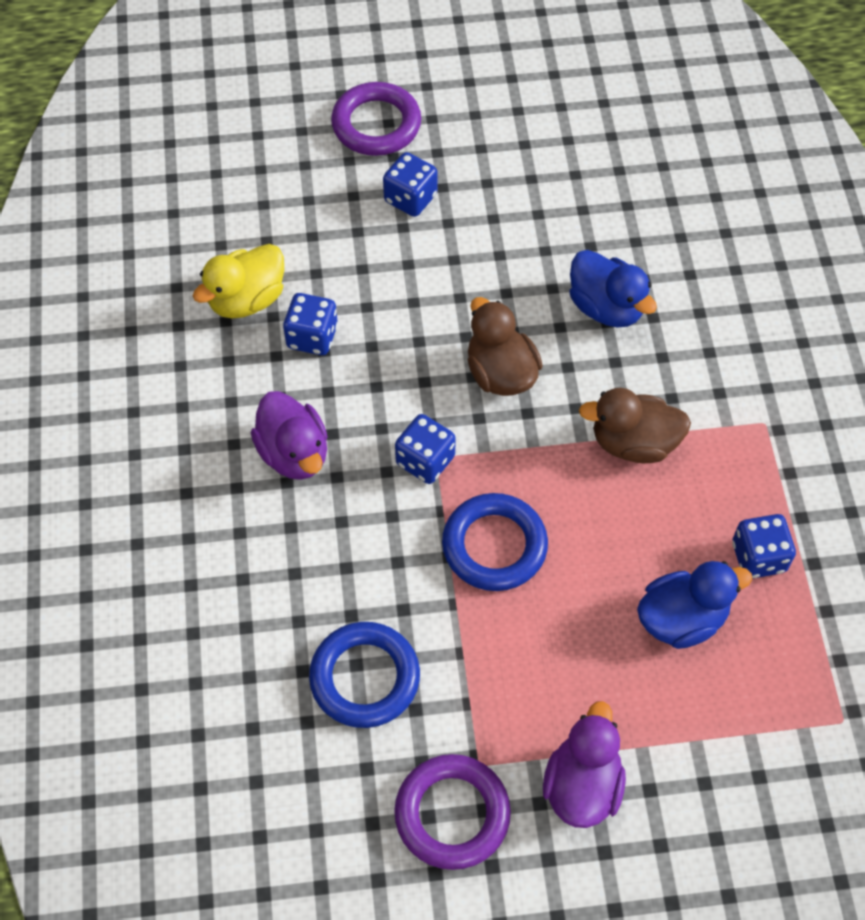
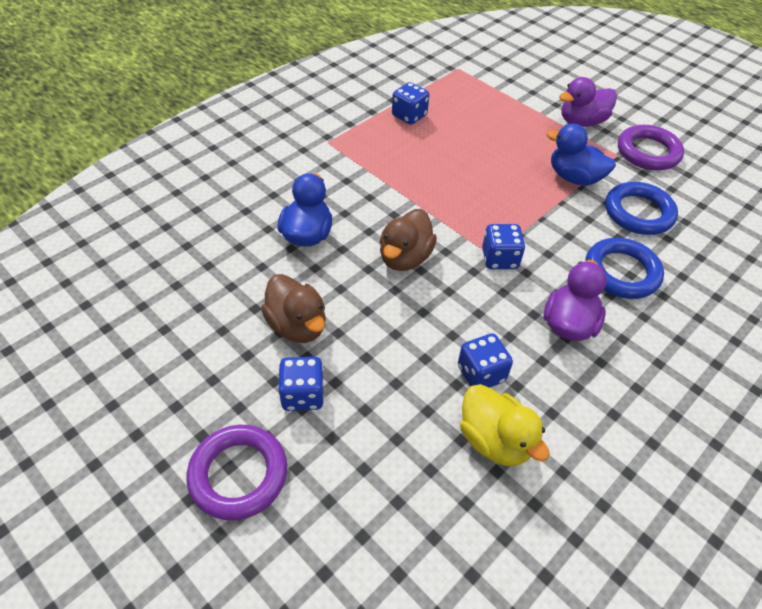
camera: 130 degrees left, 10 degrees down
yellow duck [193,244,284,318] -> yellow duck turned 45 degrees clockwise [460,384,550,466]
blue ring [442,493,548,591] -> blue ring moved to [586,238,664,299]
brown duck [579,388,691,463] -> brown duck moved to [261,274,326,343]
blue duck [637,561,752,649] -> blue duck moved to [546,124,616,186]

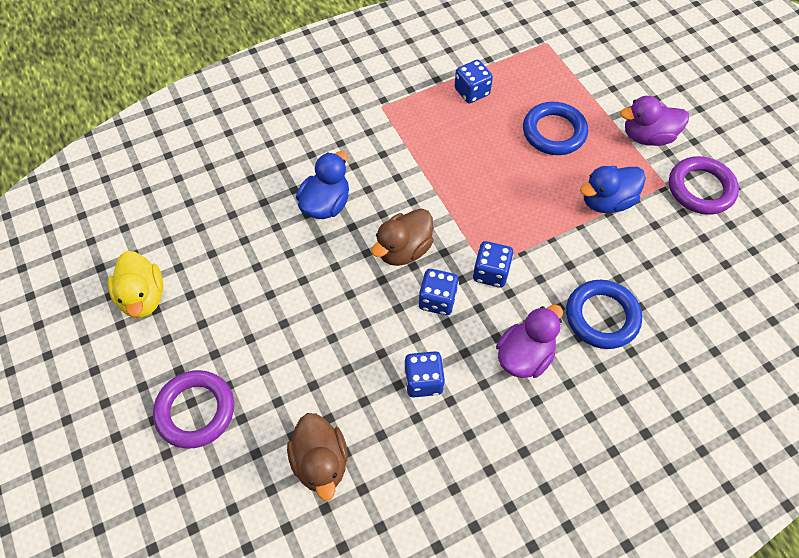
camera: 20 degrees right, 10 degrees up
brown duck [261,274,326,343] -> brown duck moved to [287,413,348,501]
blue dice [278,357,324,411] -> blue dice moved to [418,269,459,315]
yellow duck [460,384,550,466] -> yellow duck moved to [108,251,163,318]
blue duck [546,124,616,186] -> blue duck turned 75 degrees counterclockwise [580,166,646,213]
blue ring [605,182,678,235] -> blue ring moved to [523,102,588,155]

